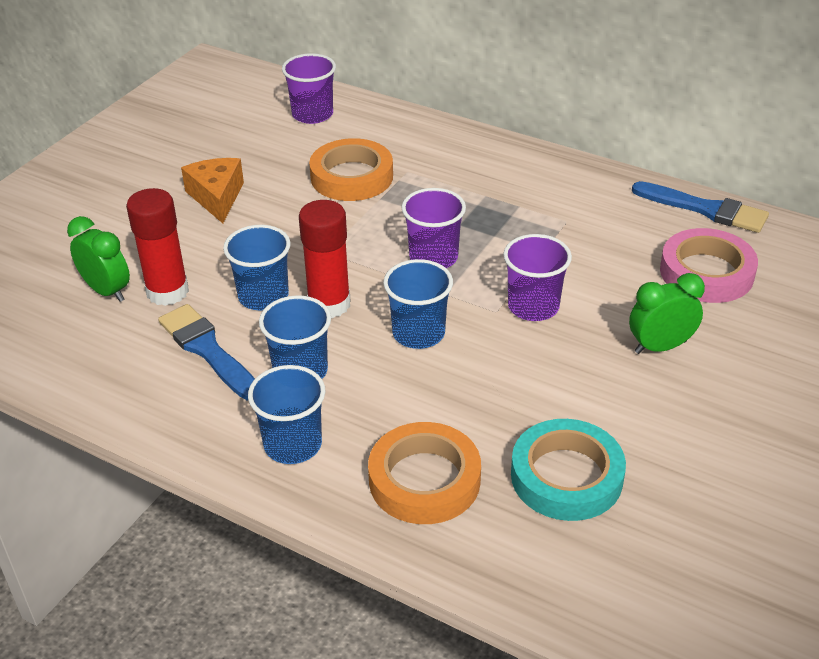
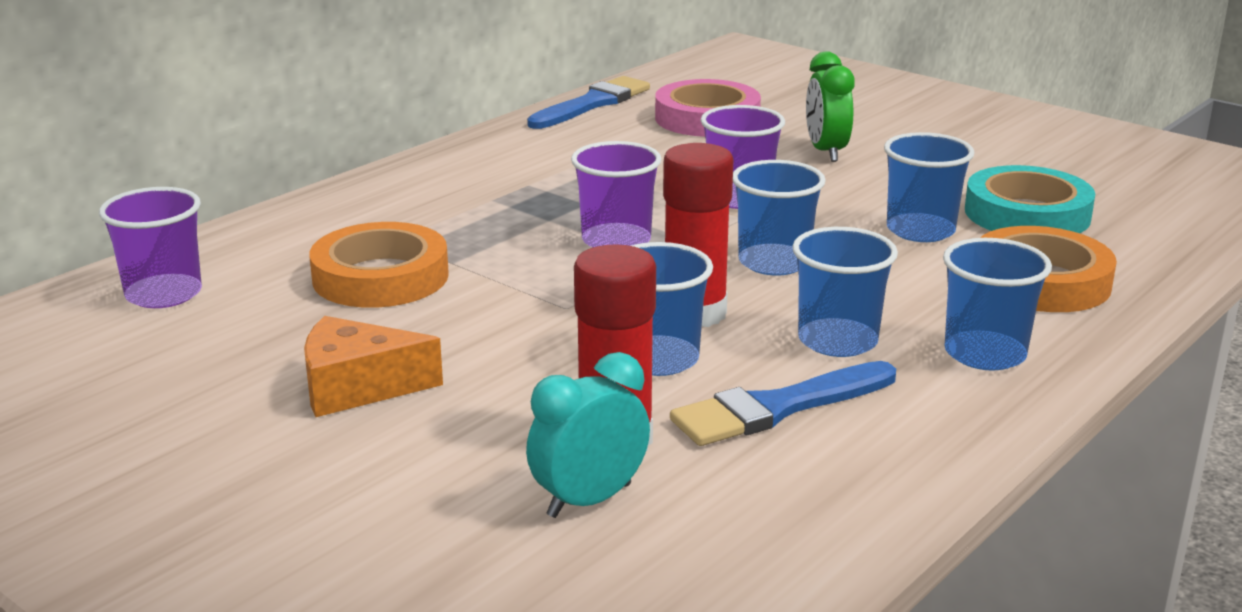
camera: 80 degrees left, 15 degrees down
green clock [67,216,130,302] -> turquoise clock [526,352,650,518]
none -> blue cup [884,132,975,242]

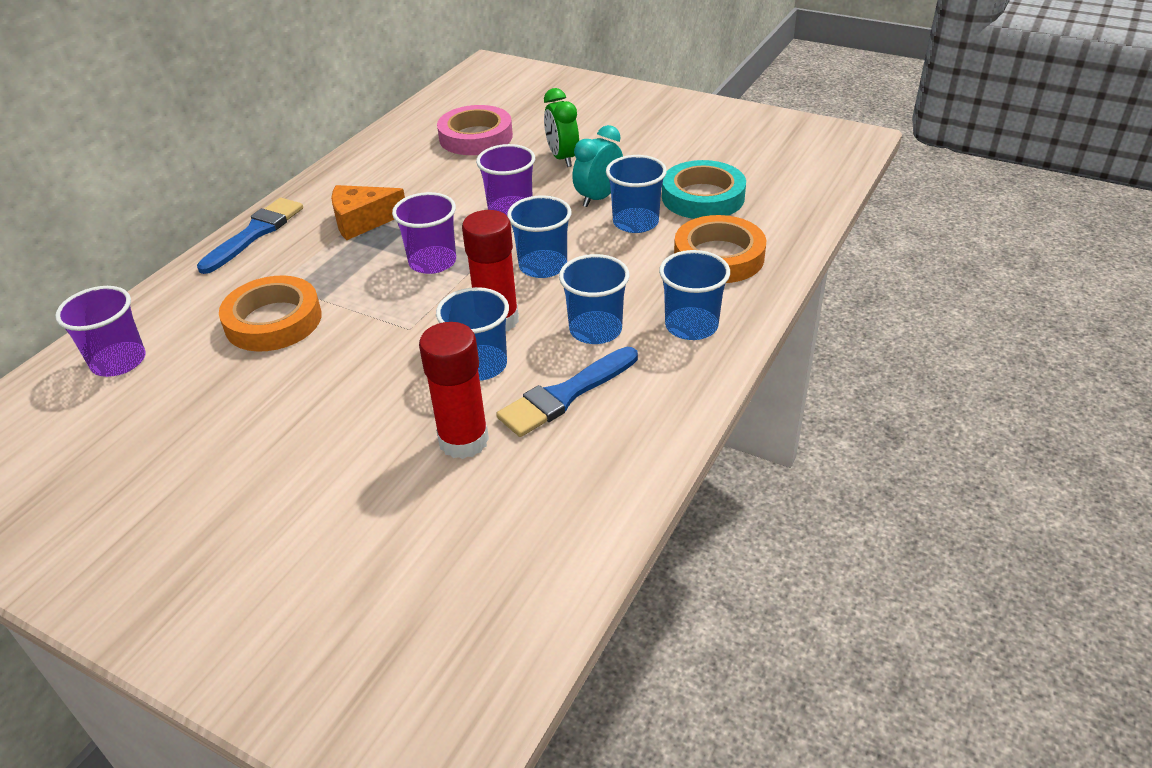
camera: 10 degrees left, 15 degrees up
orange cheese [304,316,443,417] -> orange cheese moved to [331,185,405,240]
turquoise clock [526,352,650,518] -> turquoise clock moved to [572,125,623,207]
blue brush [527,76,650,129] -> blue brush moved to [197,198,303,274]

